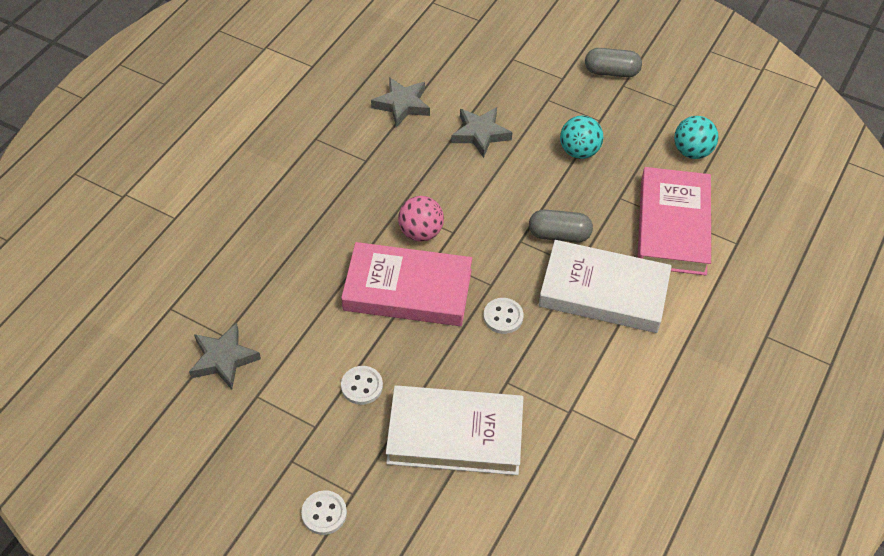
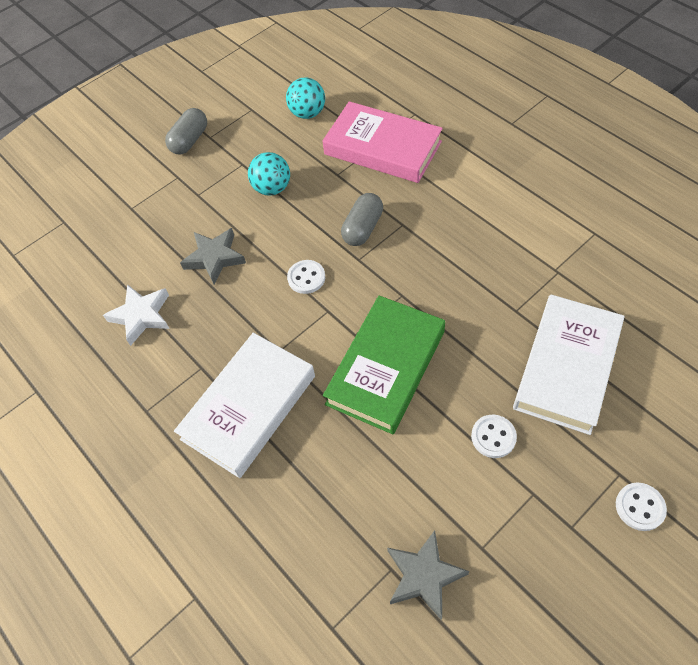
camera: 65 degrees left, 5 degrees up
pink book [341,242,472,326] -> green book [323,295,445,434]
grey star [371,77,430,128] -> white star [103,284,170,346]
pink ball [398,196,444,242] -> none
white button [483,298,524,334] -> white button moved to [287,260,325,294]
white book [539,240,672,333] -> white book moved to [174,333,315,478]

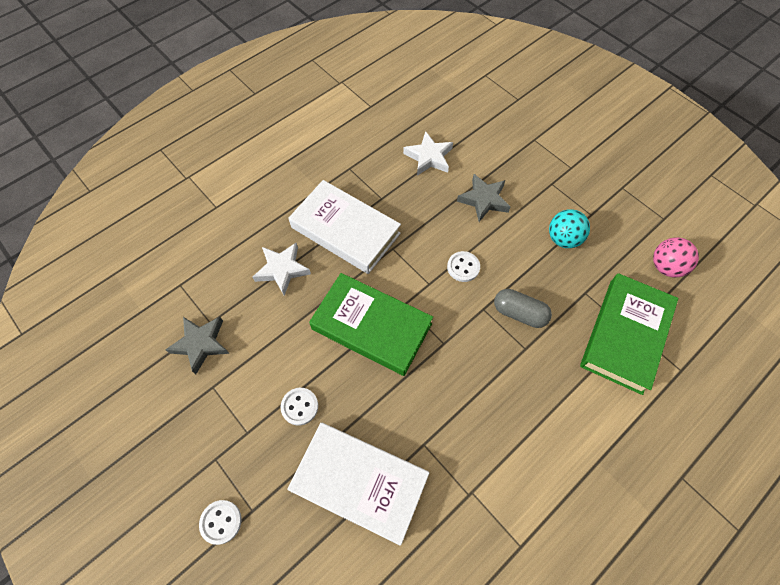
camera: 85 degrees right, 5 degrees up
grey capsule [165,108,207,155] -> none
turquoise ball [286,78,325,119] -> pink ball [653,238,699,278]
pink book [323,101,443,183] -> green book [580,273,678,395]
none -> white star [253,243,311,296]

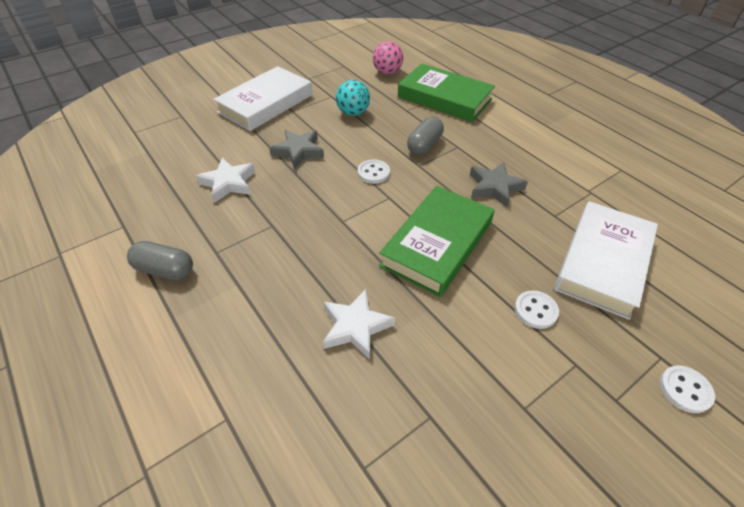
camera: 85 degrees left, 15 degrees down
grey star [165,317,230,374] -> grey star moved to [470,162,528,208]
white book [289,180,401,274] -> white book moved to [213,66,312,131]
none -> grey capsule [127,241,193,280]

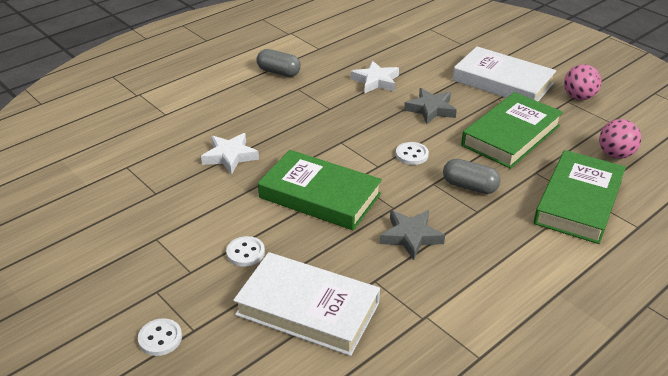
camera: 85 degrees right, 10 degrees down
grey capsule [127,241,193,280] -> grey capsule turned 75 degrees counterclockwise [257,49,301,77]
turquoise ball [336,80,370,116] -> green book [461,92,563,169]
none -> pink ball [564,64,601,100]

